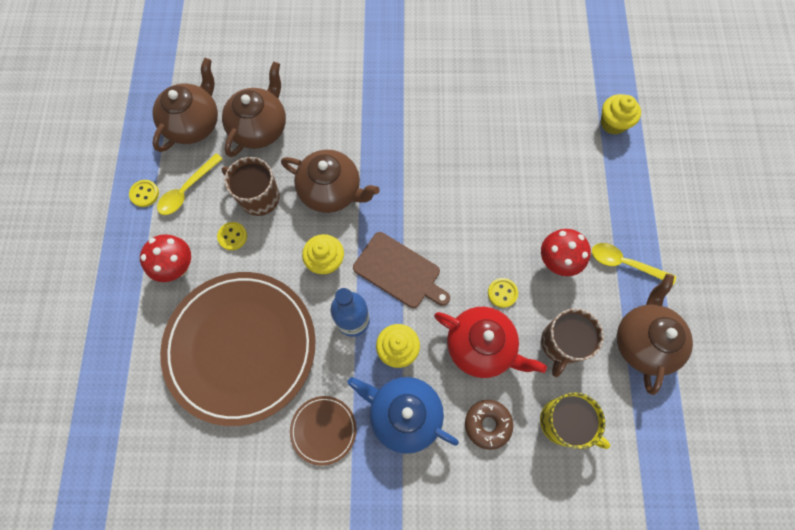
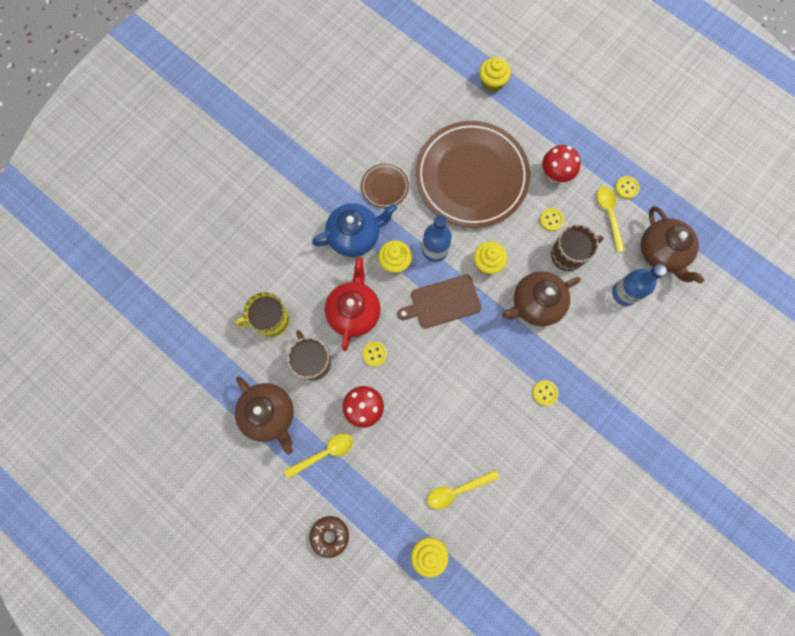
camera: 130 degrees right, 5 degrees up
brown teapot [222,62,286,157] -> blue bottle [612,264,667,306]
red teapot [434,307,547,378] -> red teapot turned 120 degrees clockwise [325,257,381,351]
brown donut [465,400,513,450] -> brown donut moved to [310,516,349,558]
none -> yellow spoon [427,470,499,509]
none -> yellow cupcake [479,58,511,92]
none -> yellow button [532,380,558,406]

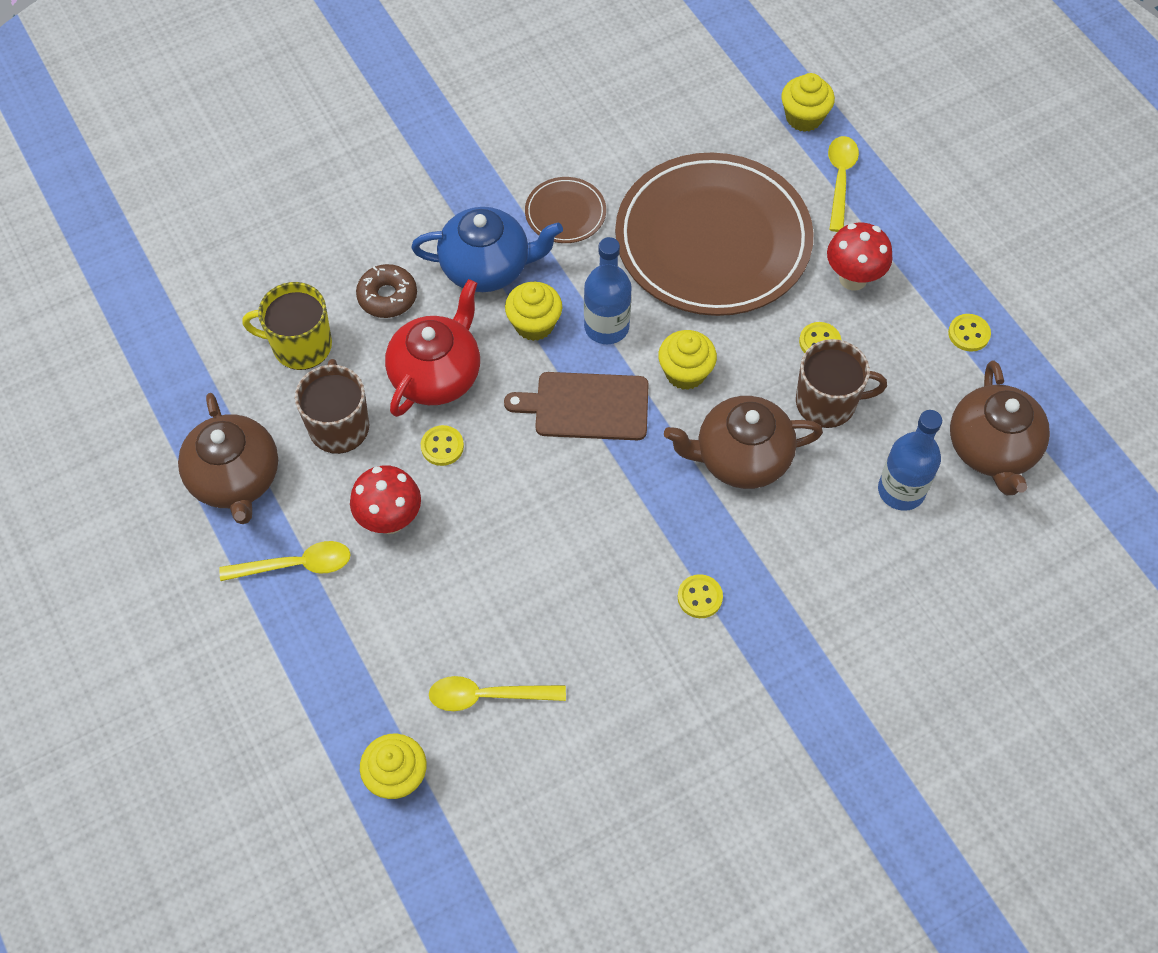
camera: 20 degrees right, 15 degrees down
brown donut [310,516,349,558] -> brown donut moved to [356,264,417,318]
yellow spoon [597,186,625,252] -> yellow spoon moved to [828,136,859,232]

